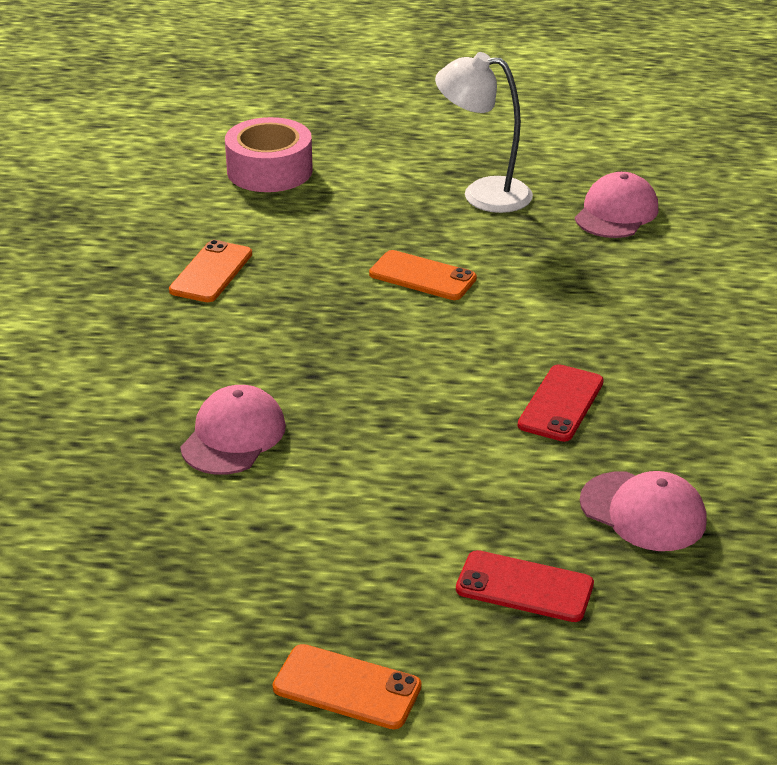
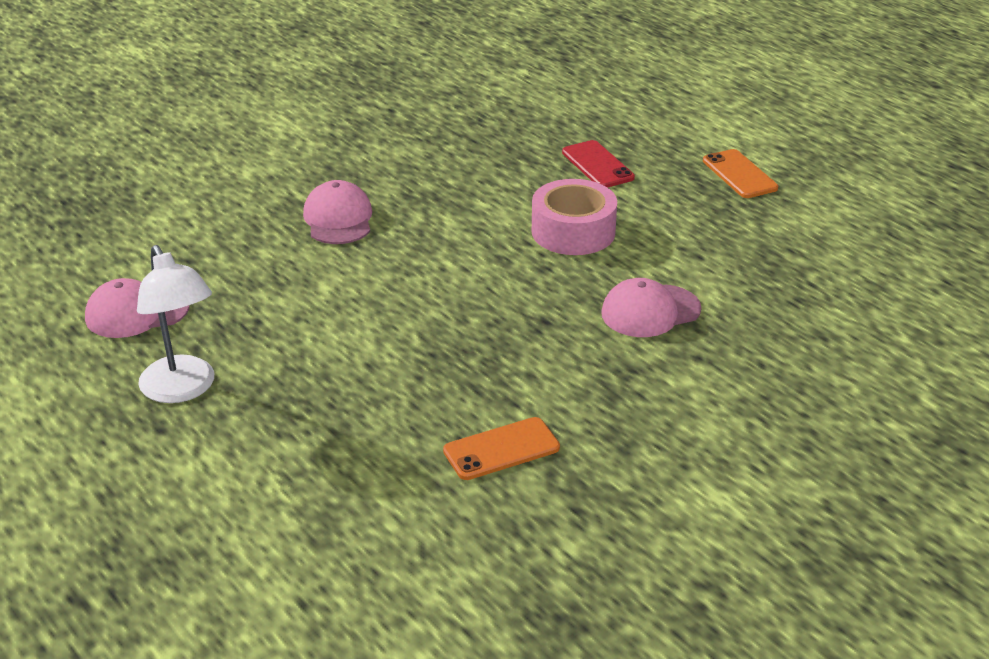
camera: 135 degrees left, 0 degrees up
pink tape [225,117,313,192] -> pink tape moved to [532,179,617,255]
orange phone [369,250,477,300] -> none
red phone [518,364,604,442] -> none
pink cap [580,471,707,551] -> pink cap moved to [303,180,372,244]

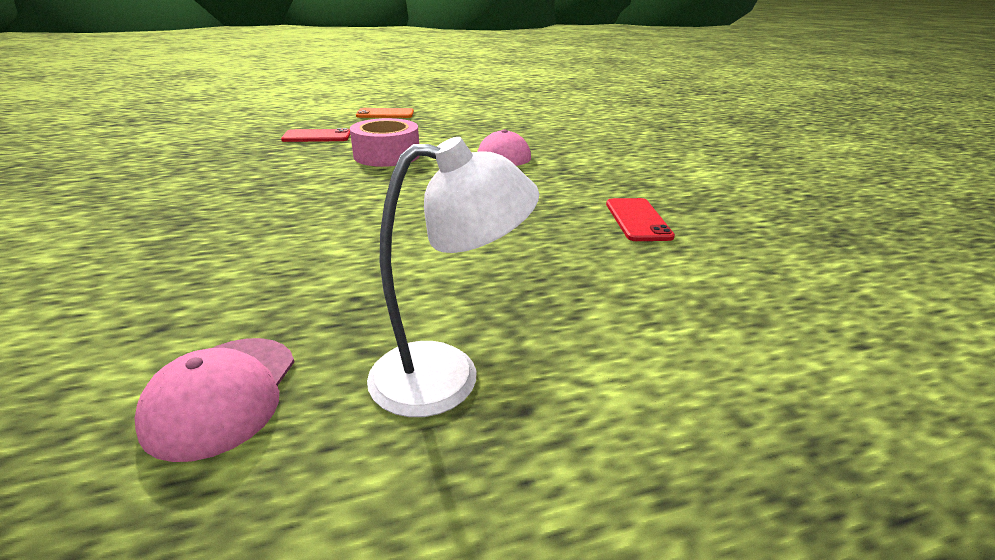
camera: 70 degrees left, 5 degrees down
pink cap [303,180,372,244] -> none
orange phone [443,417,560,480] -> red phone [606,198,675,241]

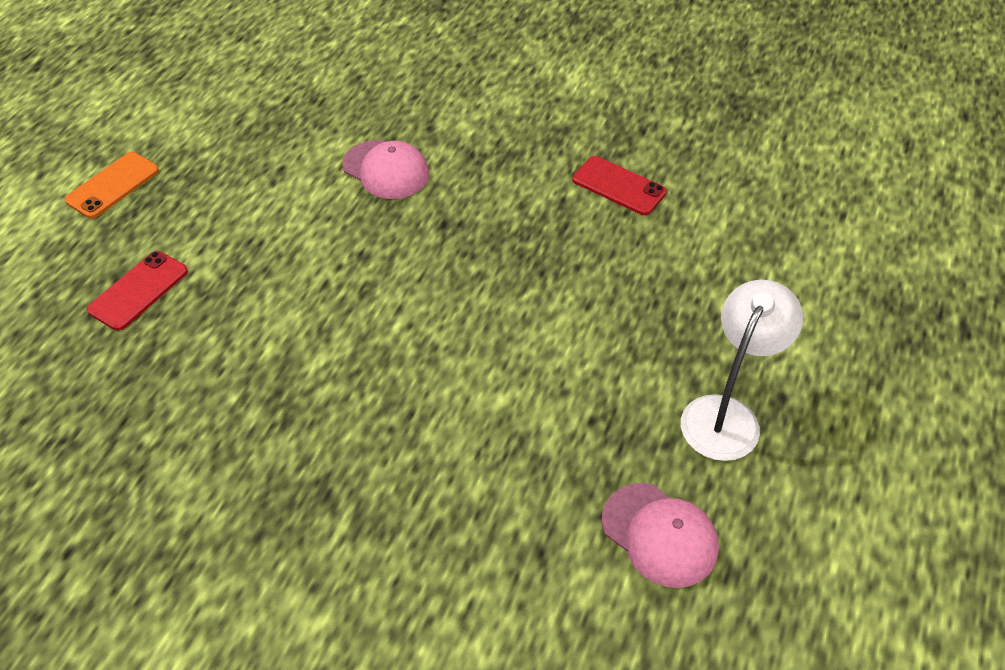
camera: 50 degrees left, 20 degrees up
pink tape [350,118,419,167] -> none

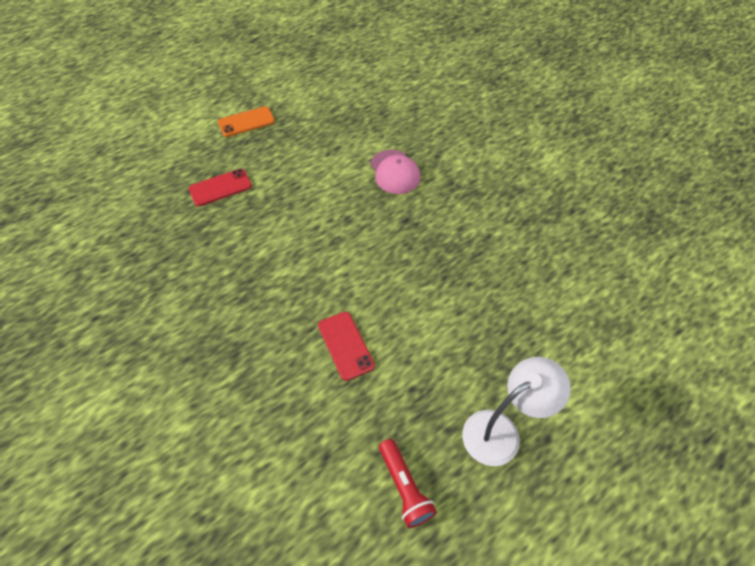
camera: 30 degrees right, 5 degrees up
red phone [572,156,667,215] -> red phone moved to [318,312,375,381]
pink cap [602,483,719,588] -> red flashlight [379,439,437,528]

